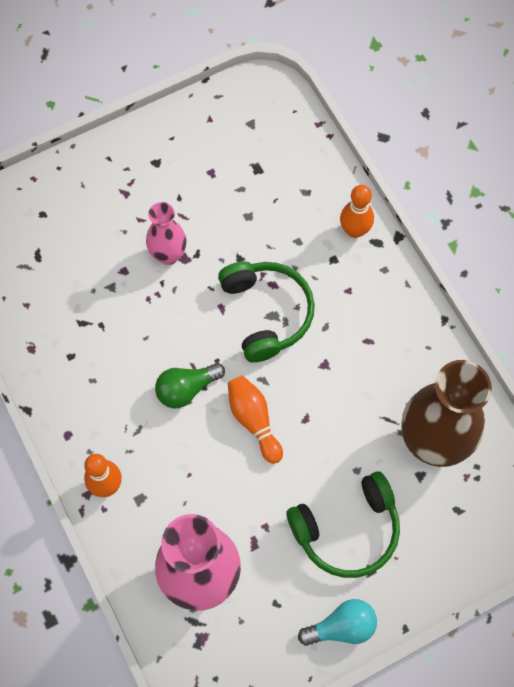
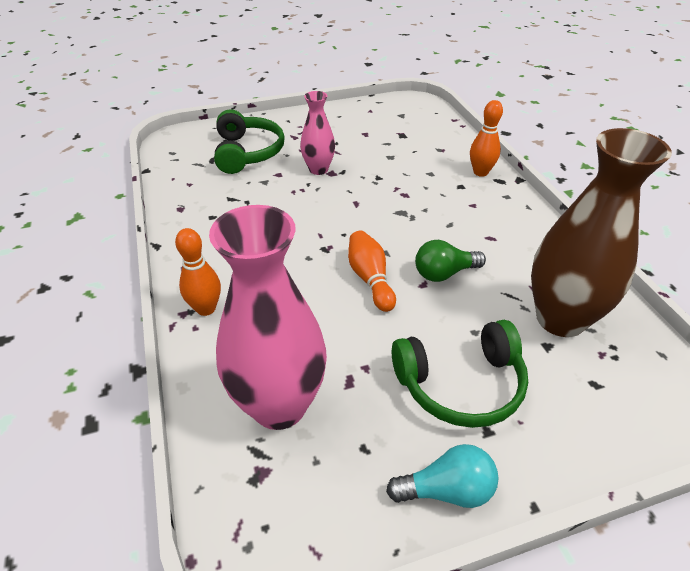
camera: 10 degrees right, 25 degrees down
green light bulb [155,363,225,408] -> green light bulb moved to [415,240,486,282]
green headphones [218,261,315,362] -> green headphones moved to [214,109,285,174]

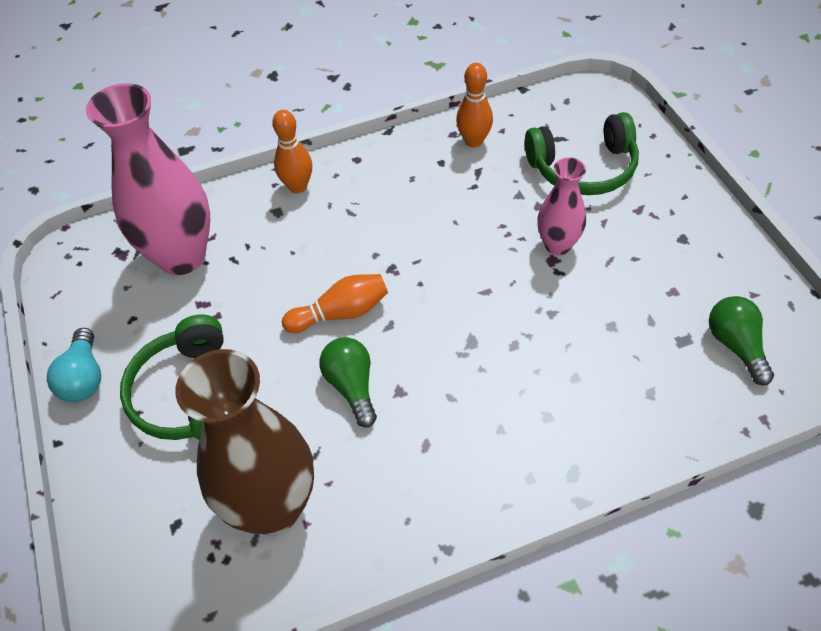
camera: 90 degrees right, 10 degrees up
orange bowling pin [470,100,503,177] -> orange bowling pin moved to [456,63,493,148]
none -> green light bulb [709,296,774,385]

